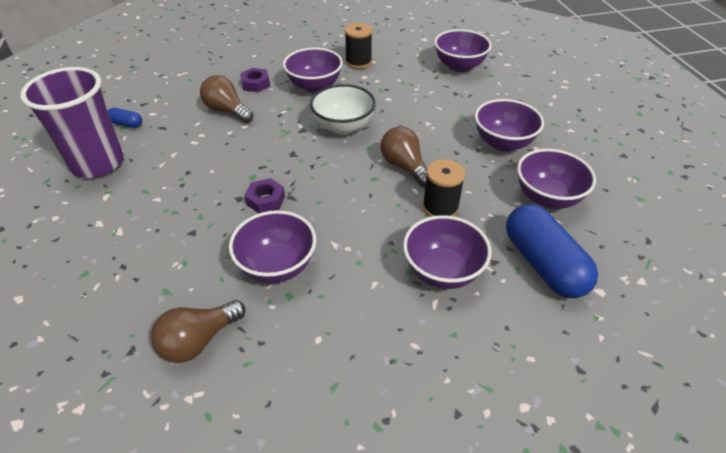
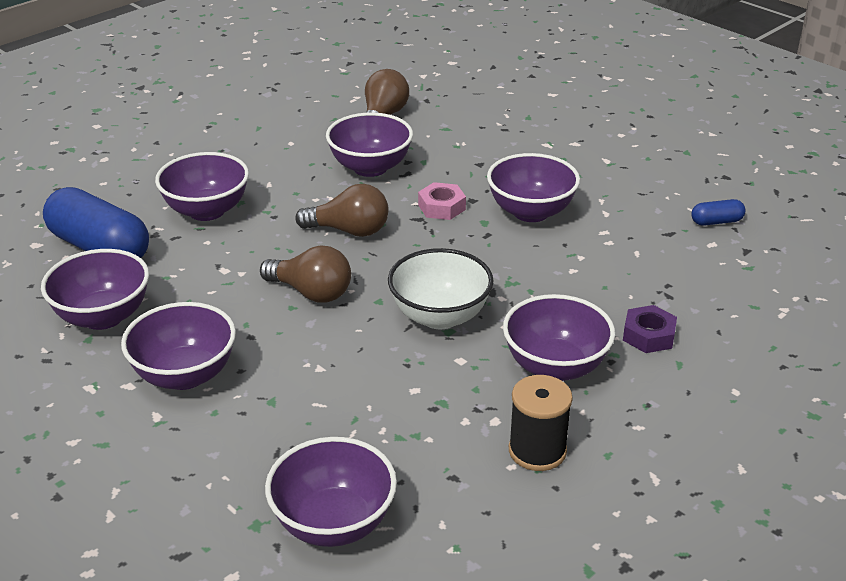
camera: 150 degrees right, 10 degrees down
purple cup [20,67,124,178] -> none
brown light bulb [200,75,253,123] -> brown light bulb moved to [295,184,389,237]
purple nut [245,178,285,213] -> pink nut [418,182,466,220]
black spool [423,159,466,217] -> none
none -> purple bowl [487,153,580,222]

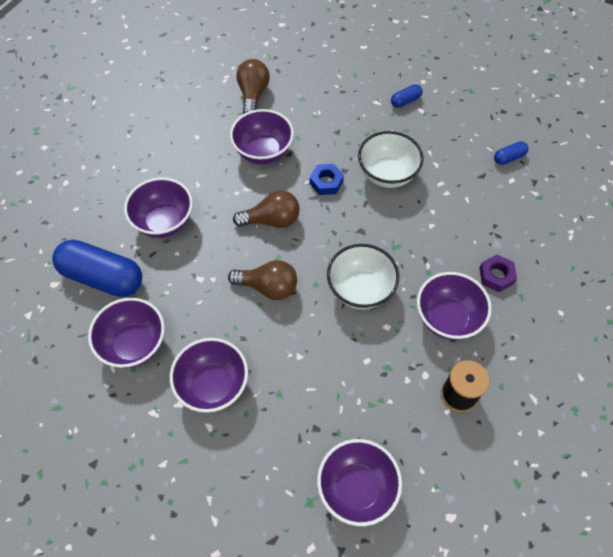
camera: 15 degrees left, 25 degrees up
pink nut [418,182,466,220] -> blue nut [310,164,344,195]
purple bowl [487,153,580,222] -> white bowl [358,131,423,188]
none -> blue capsule [391,84,422,108]

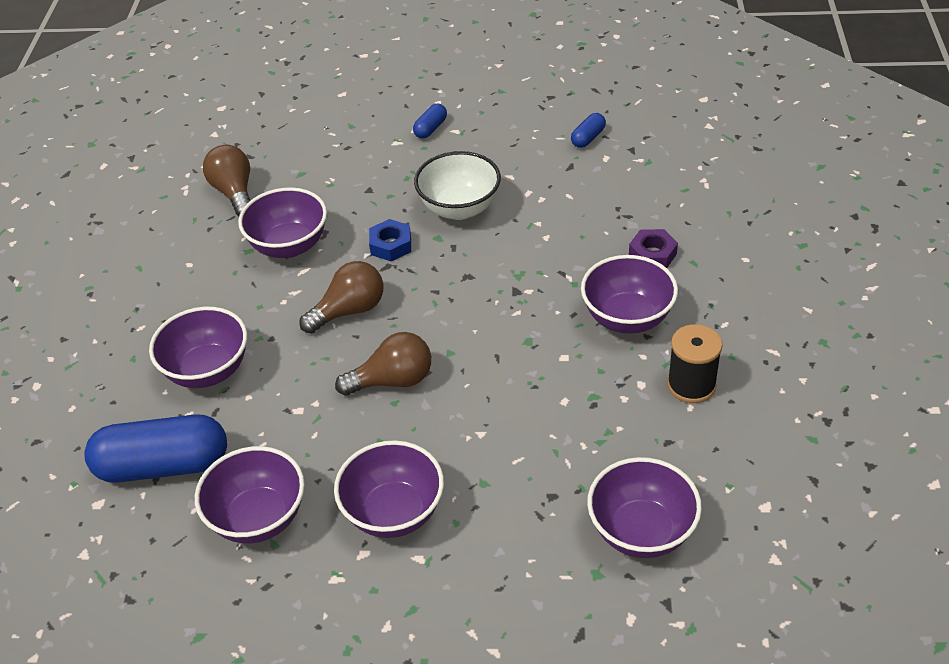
camera: 25 degrees left, 15 degrees down
white bowl [327,244,399,310] -> none

